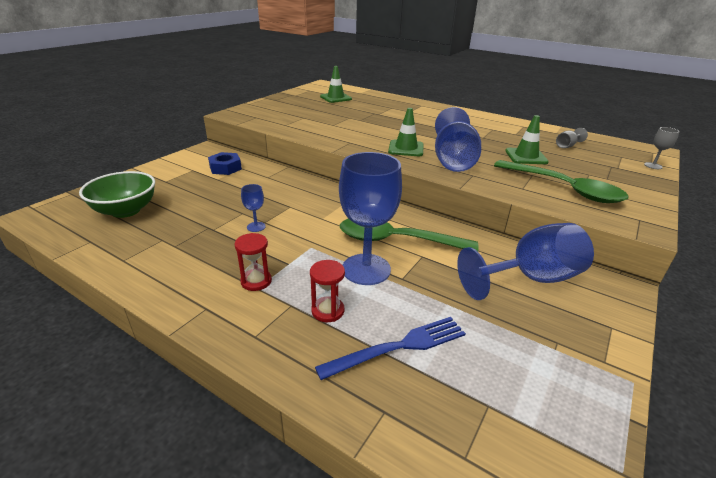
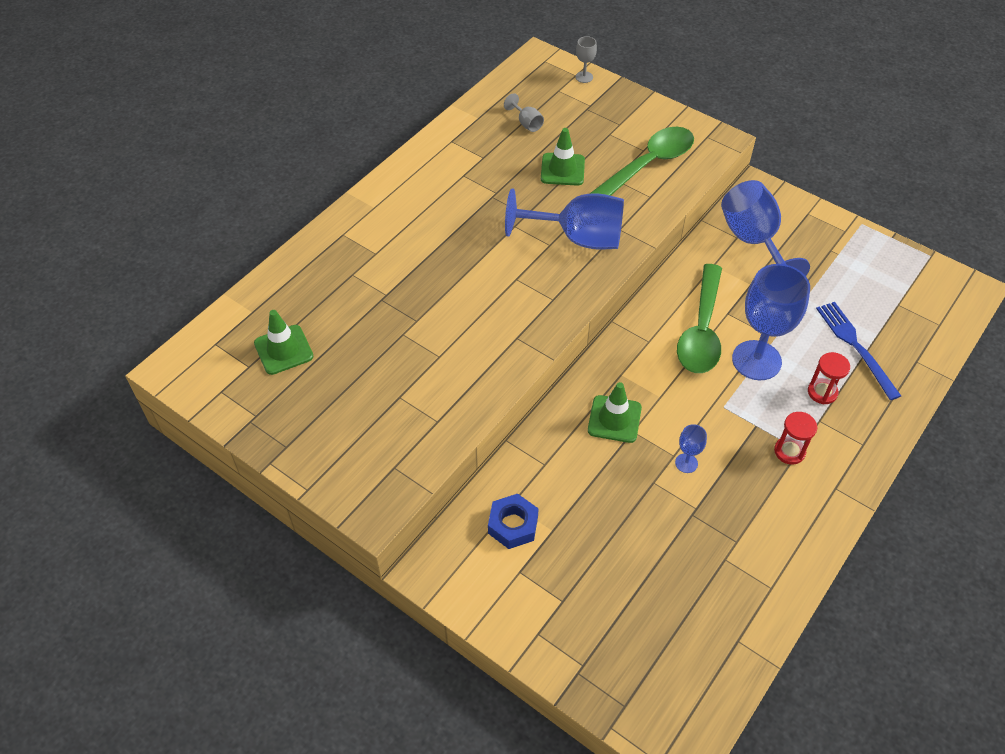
camera: 85 degrees left, 20 degrees up
green bowl [79,171,155,218] -> none
green traffic cone [388,108,424,156] -> green traffic cone moved to [588,382,642,443]

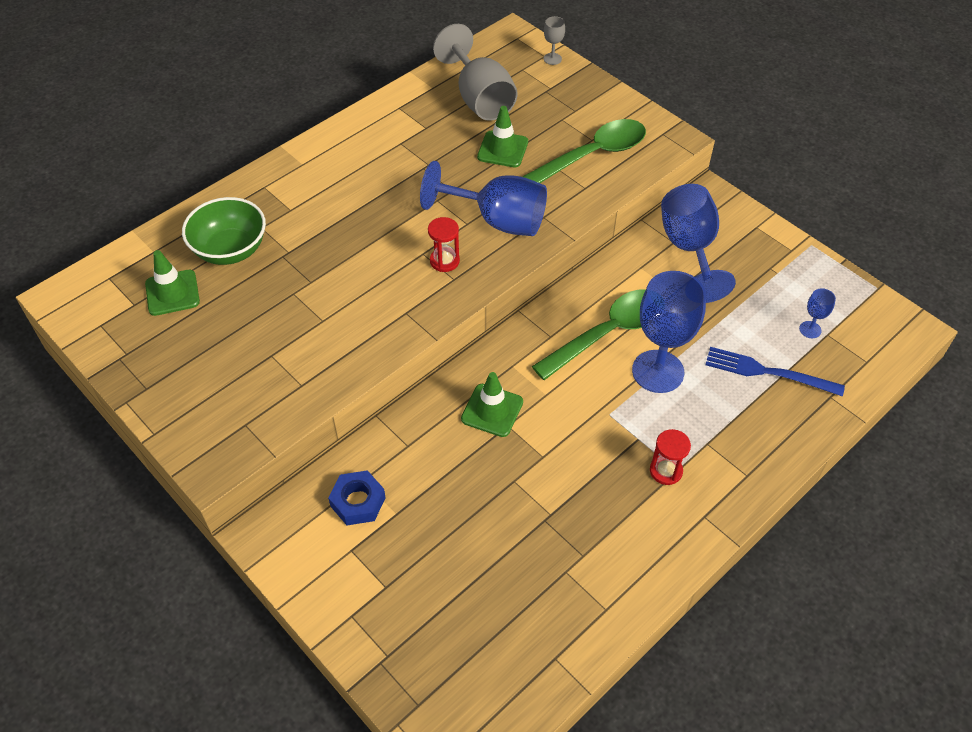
camera: 10 degrees right, 0 degrees up
grey goblet [504,93,544,132] -> grey goblet [433,24,517,121], size x2.33
blue goblet [675,424,707,473] -> blue goblet moved to [799,288,836,338]
green spoon [677,264,722,373] -> green spoon turned 150 degrees counterclockwise [532,289,646,380]
red hourglass [808,352,850,404] -> red hourglass moved to [428,217,460,272]
blue fork [816,302,901,400] -> blue fork turned 60 degrees counterclockwise [705,347,845,397]
none -> green bowl [182,197,266,265]

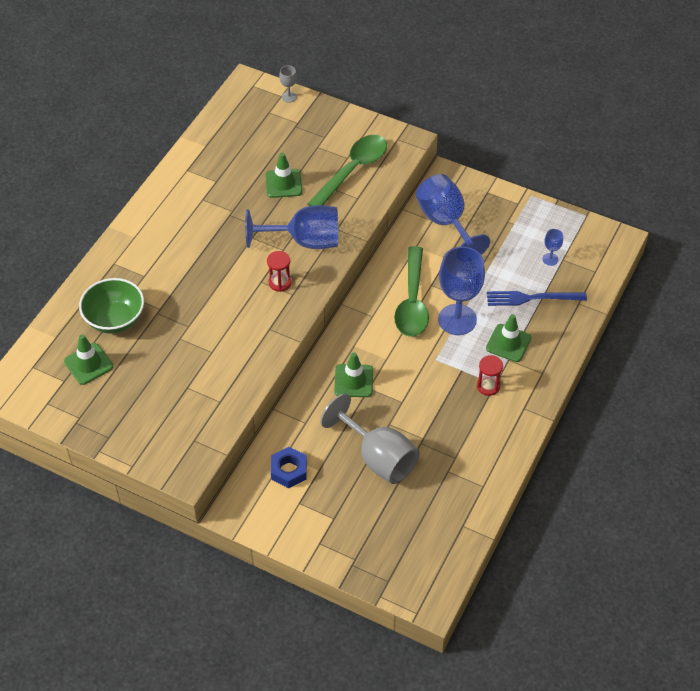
camera: 20 degrees left, 0 degrees up
grey goblet [433,24,517,121] -> grey goblet moved to [321,393,420,484]
green spoon [532,289,646,380] -> green spoon turned 150 degrees clockwise [394,246,429,337]
none -> green traffic cone [486,314,531,362]

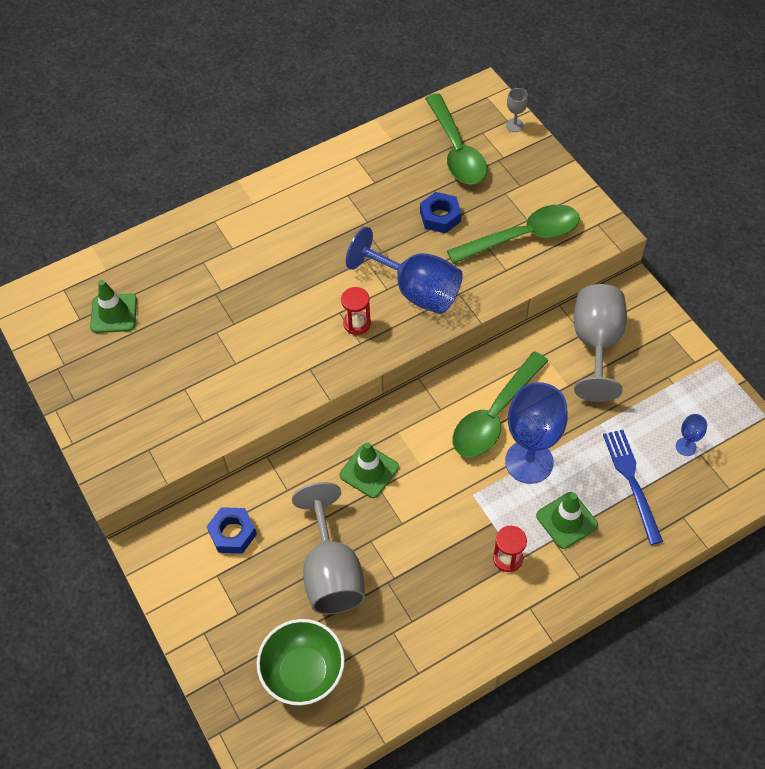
camera: 35 degrees right, 5 degrees up
green bowl [79,278,144,334] -> green bowl moved to [257,619,345,705]
green traffic cone [265,153,302,198] -> blue nut [420,192,461,233]
blue goblet [416,174,490,255] -> grey goblet [574,284,627,402]
blue fork [487,291,587,306] -> blue fork turned 45 degrees clockwise [603,430,663,545]
none -> green spoon [425,93,487,185]

